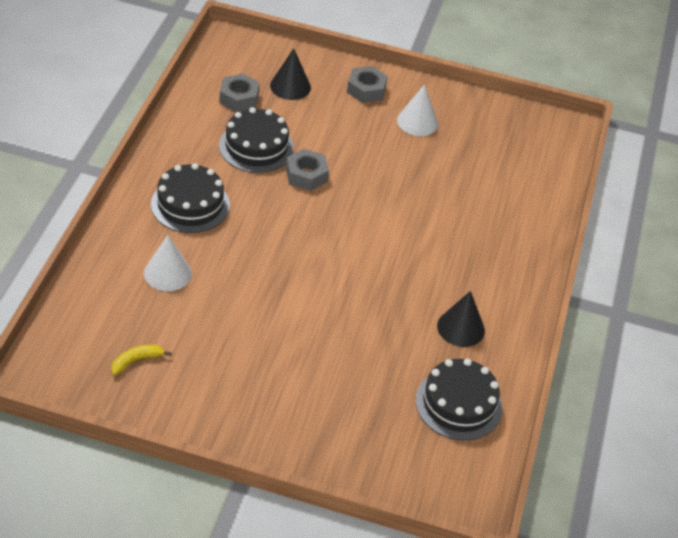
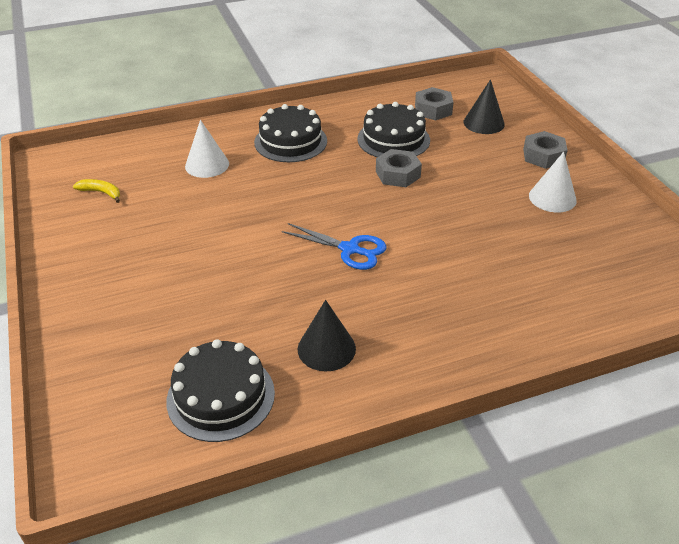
camera: 60 degrees right, 5 degrees down
none -> blue scissors [282,223,386,270]

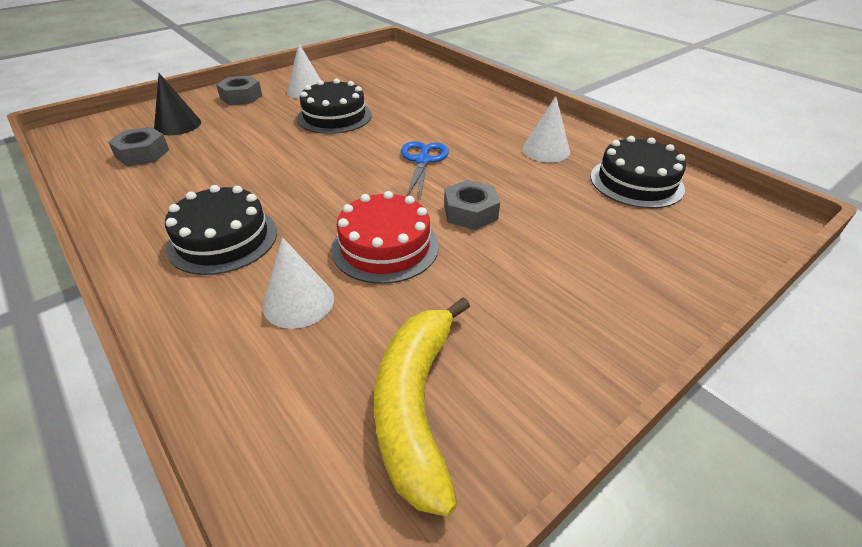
camera: 110 degrees left, 0 degrees up
yellow banana [73,179,120,203] -> yellow banana [374,297,470,517], size x2.27
black cone [298,300,356,371] -> white cone [522,96,570,162]
black cake [357,102,430,157] -> black cake moved to [297,79,372,134]
grey nut [376,149,422,187] -> grey nut moved to [444,180,500,230]
none -> red cake [331,191,439,284]

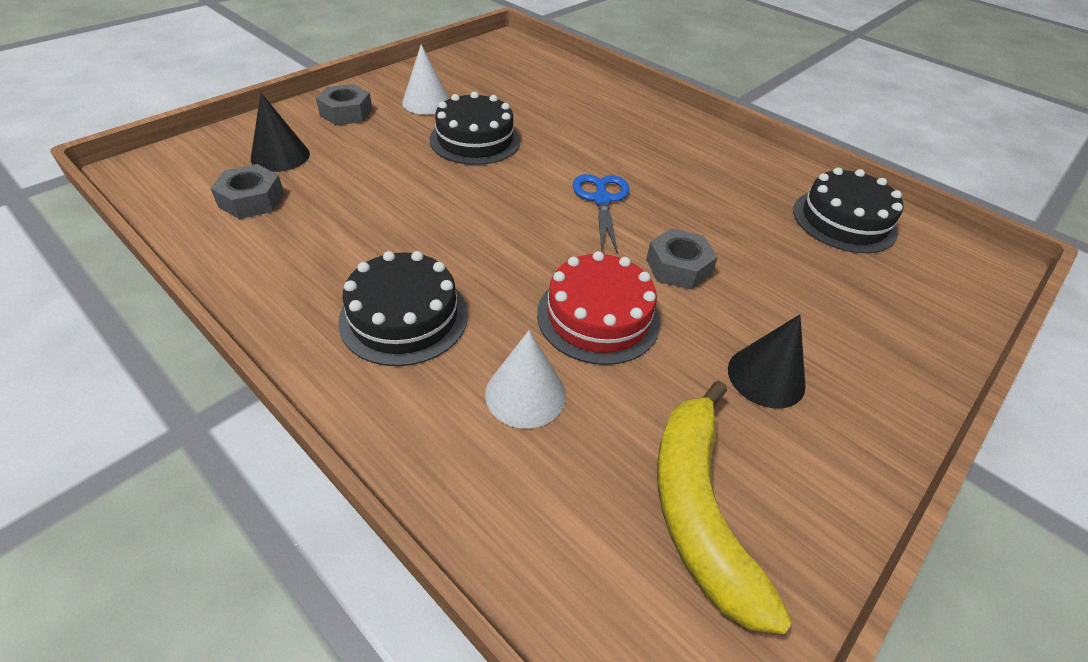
camera: 10 degrees left, 5 degrees up
white cone [522,96,570,162] -> none
none -> black cone [728,314,806,409]

